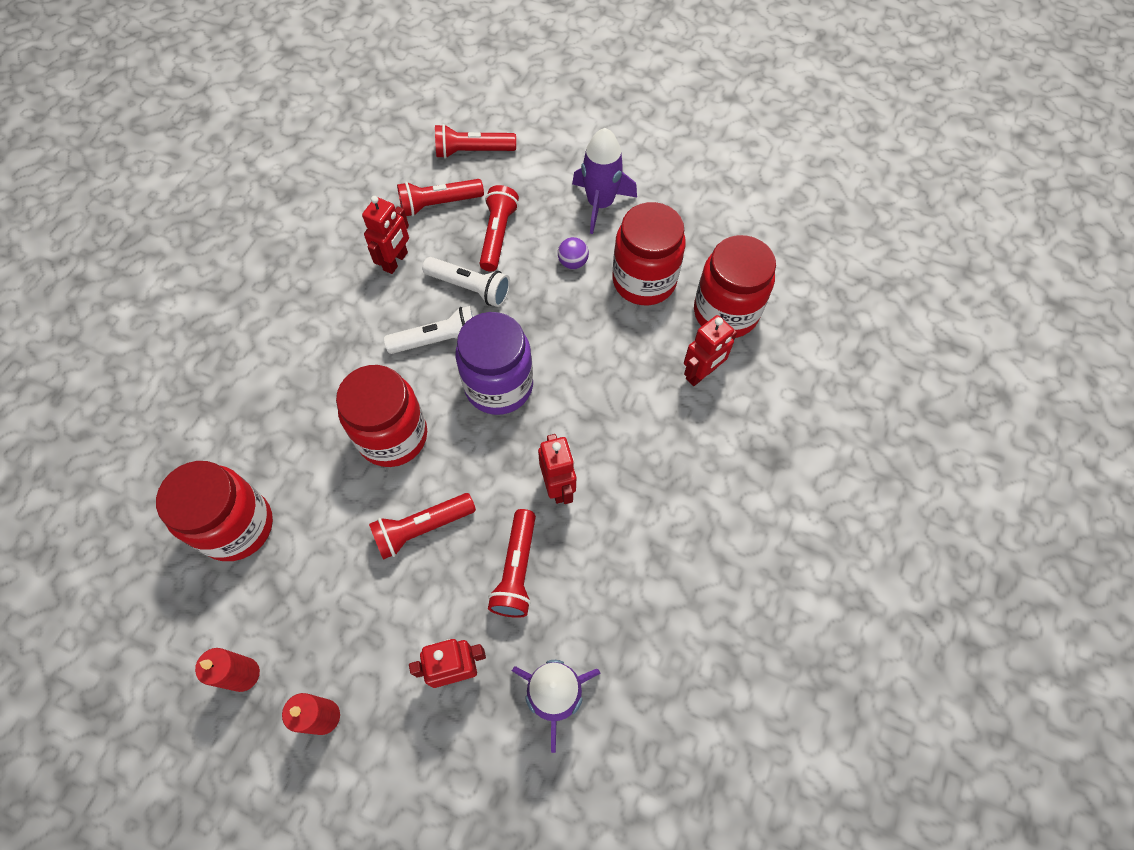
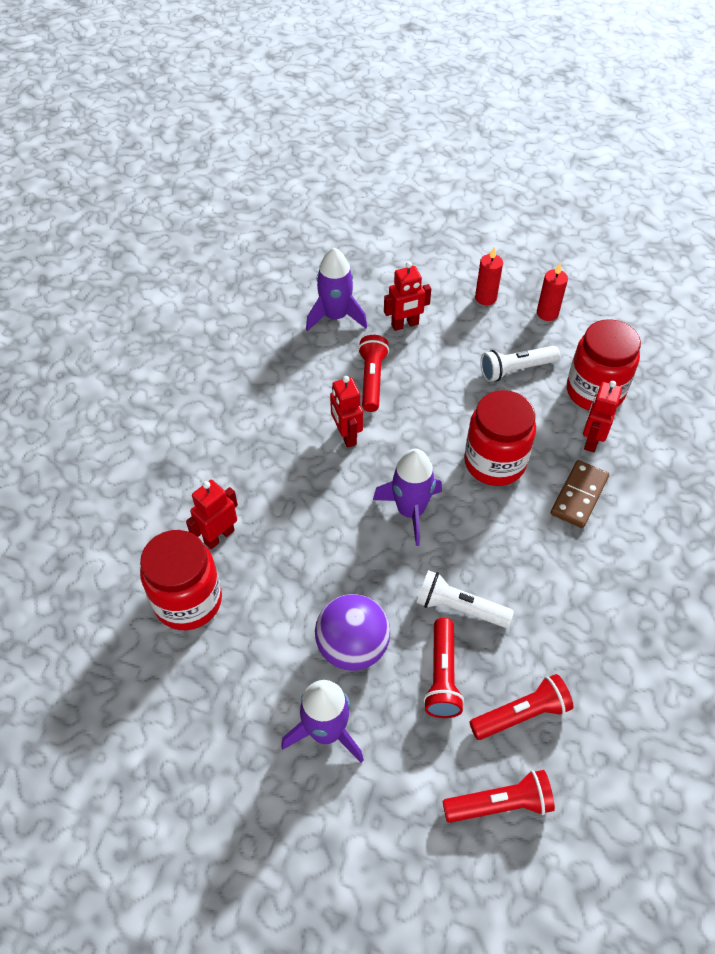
camera: 175 degrees right, 10 degrees down
red robot [362,196,409,274] -> red robot moved to [583,381,622,452]
red flashlight [369,493,476,560] -> none
white flashlight [384,306,474,354] -> white flashlight moved to [480,346,560,382]
purple jar [455,312,533,415] -> purple rocket [373,449,442,546]
purple ball [558,237,589,269] -> purple ball [315,594,390,671], size x2.13
red jar [612,202,686,305] -> none
none -> brown domino [551,460,609,528]

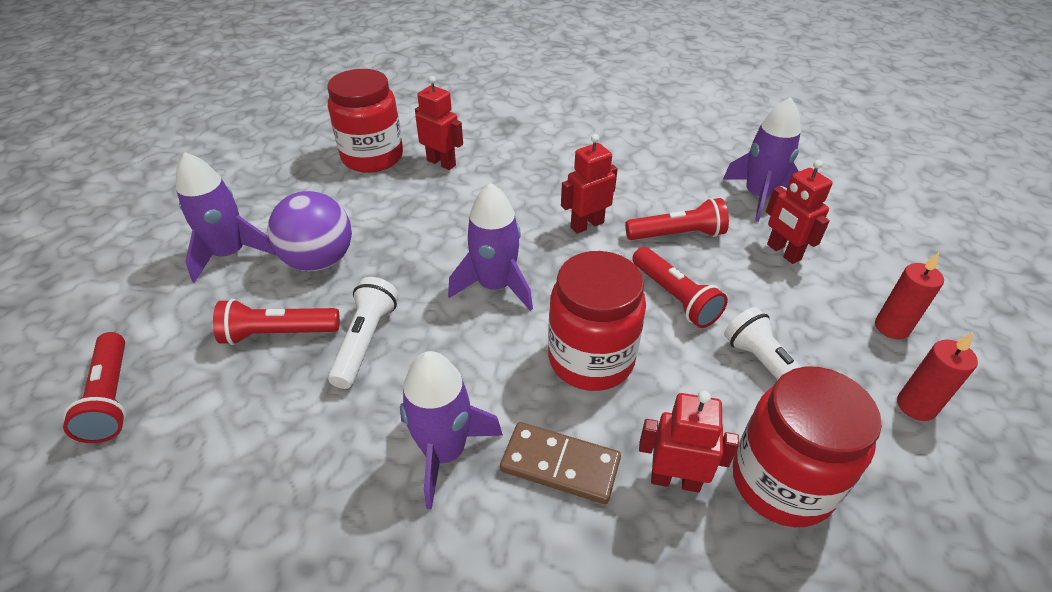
camera: 80 degrees right, 10 degrees down
red flashlight [469,674,573,740] -> red flashlight moved to [632,247,728,328]
none -> purple rocket [400,351,503,510]

